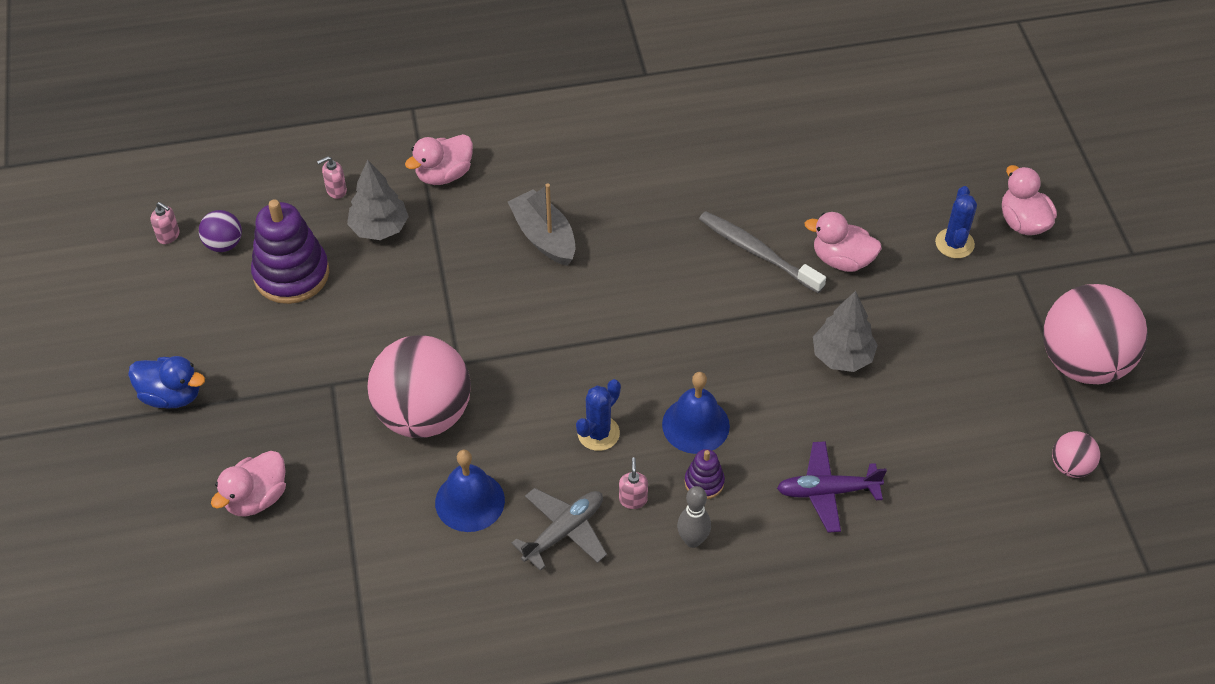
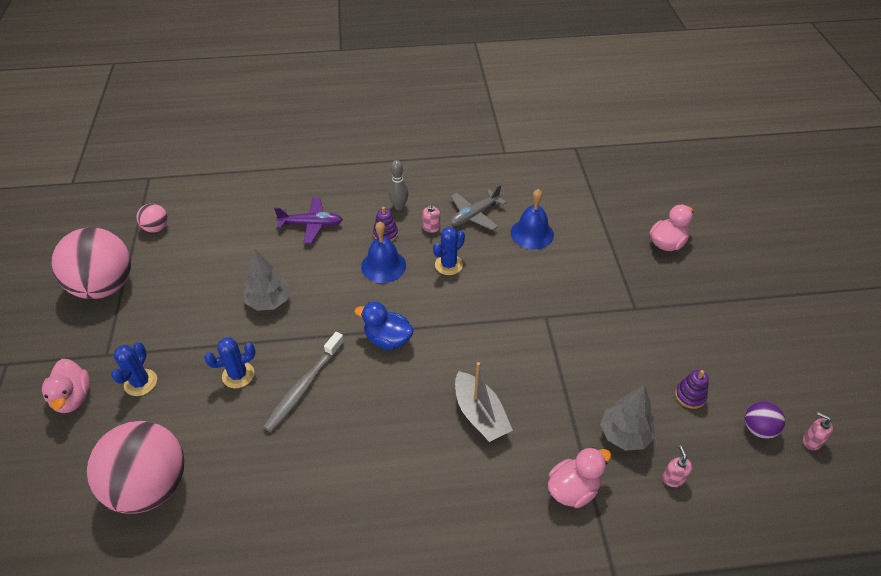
camera: 175 degrees left, 5 degrees down
blue duck [128,356,205,409] -> blue duck moved to [355,302,414,350]
purple stacking toy [251,199,329,304] -> purple stacking toy [675,370,709,409], size x0.48
pink soap dispenser [317,156,347,199] -> pink soap dispenser turned 75 degrees counterclockwise [662,446,693,487]
pink ball [368,335,471,438] -> pink ball moved to [87,421,184,514]
grey toothbrush [699,211,826,293] -> grey toothbrush turned 75 degrees clockwise [263,332,344,432]
pink duck [805,212,882,272] -> blue cactus [204,337,256,388]

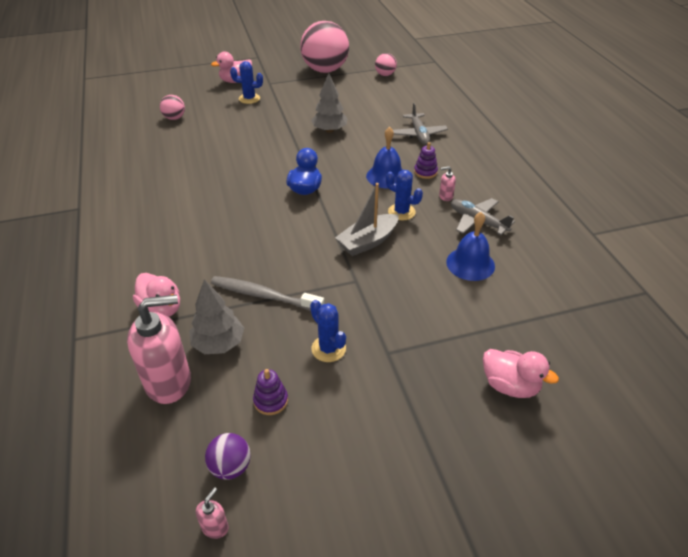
camera: 80 degrees right, 5 degrees down
pink ball [87,421,184,514] -> pink ball [160,95,185,120], size x0.45
blue cactus [204,337,256,388] -> blue cactus moved to [310,300,346,362]
grey toothbrush [263,332,344,432] -> grey toothbrush moved to [211,276,324,311]
purple plane [274,198,343,244] -> grey plane [393,103,448,145]
grey bowling pin [388,160,409,210] -> none
grey boat [455,362,513,442] -> grey boat moved to [335,183,399,256]
pink soap dispenser [662,446,693,487] -> pink soap dispenser [127,295,191,404], size x2.42

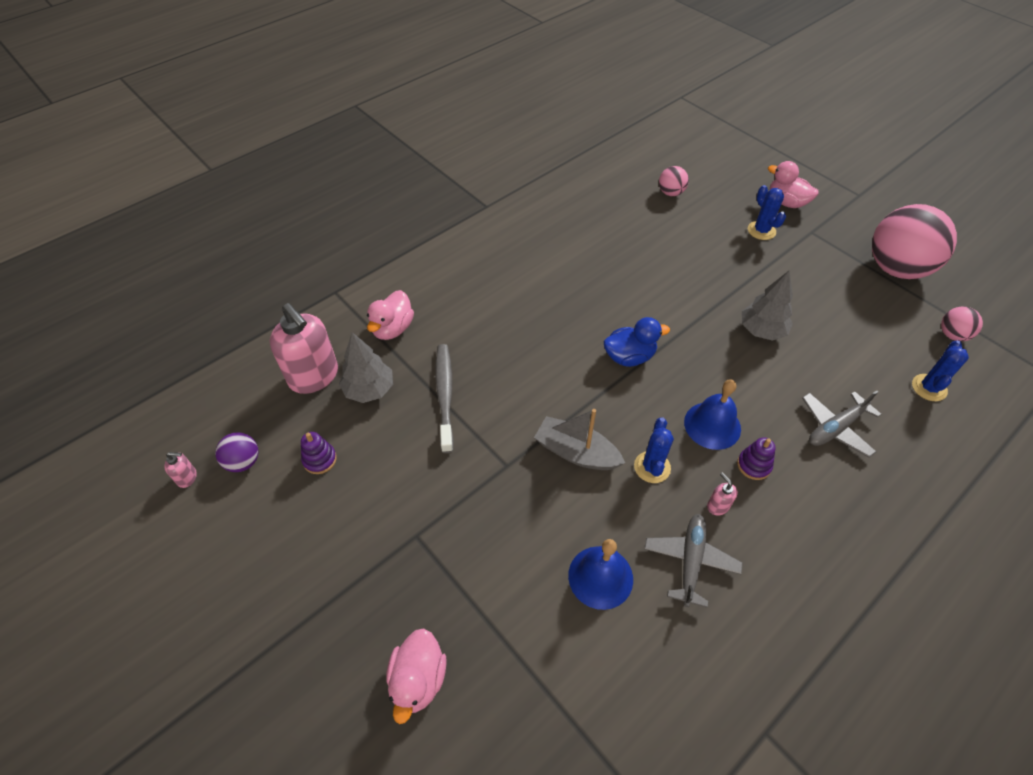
camera: 65 degrees right, 10 degrees up
blue cactus [310,300,346,362] -> blue cactus moved to [912,340,969,401]

